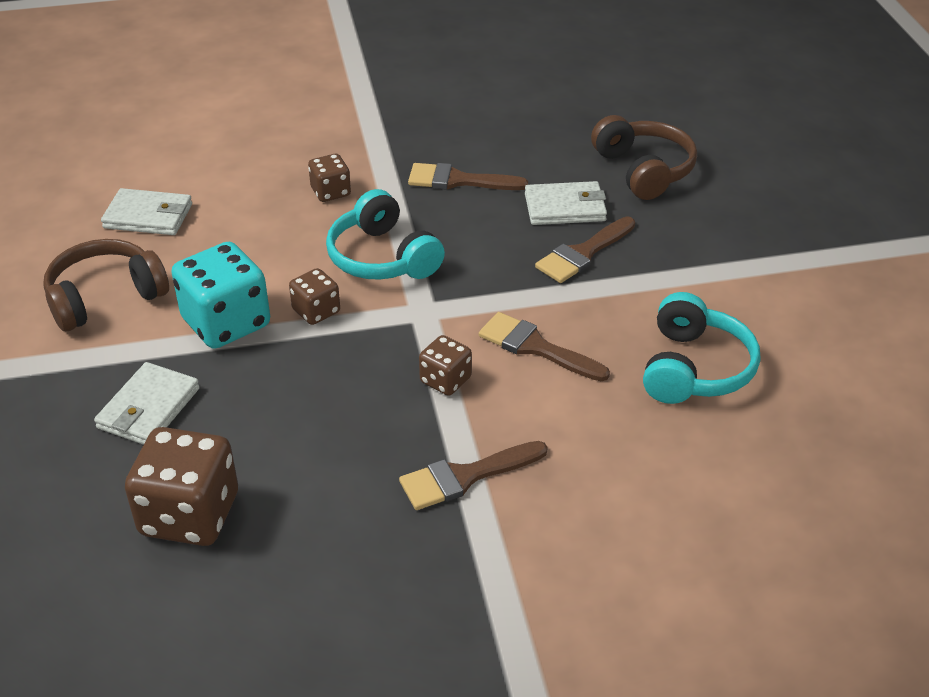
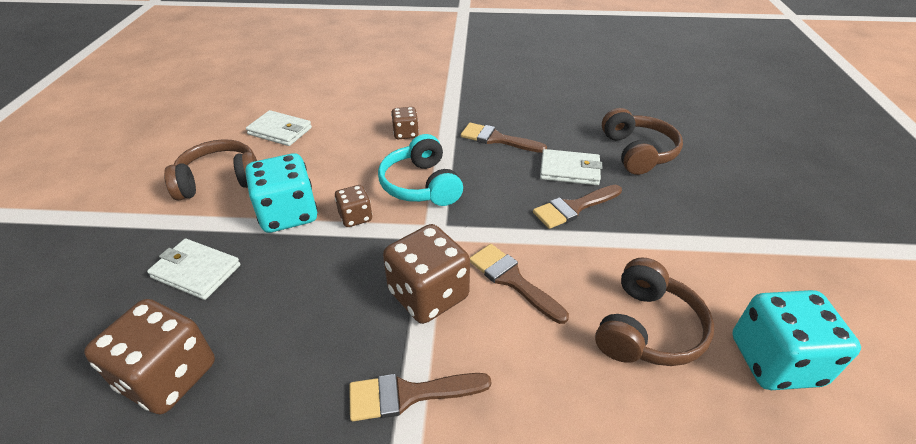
camera: 15 degrees right, 0 degrees up
white wallet [94,362,200,445] -> white wallet turned 75 degrees clockwise [147,239,241,300]
brown dice [419,335,472,396] -> brown dice [383,224,470,324], size x1.86
turquoise headphones [643,292,760,404] -> brown headphones [595,257,714,366]
none -> turquoise dice [732,290,861,390]

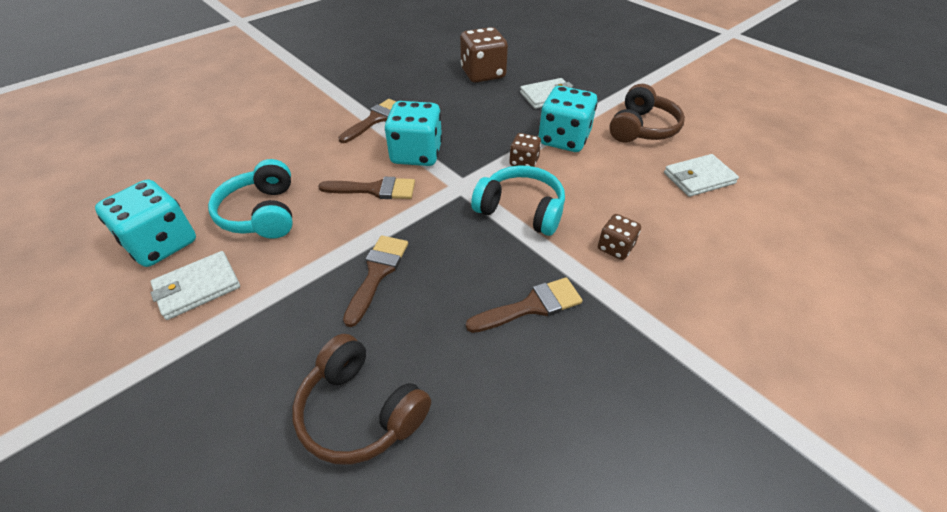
camera: 135 degrees right, 5 degrees up
brown dice [383,224,470,324] -> turquoise dice [385,101,442,166]
white wallet [540,149,602,185] -> white wallet moved to [150,251,240,320]
brown headphones [595,257,714,366] -> turquoise headphones [208,159,293,239]

